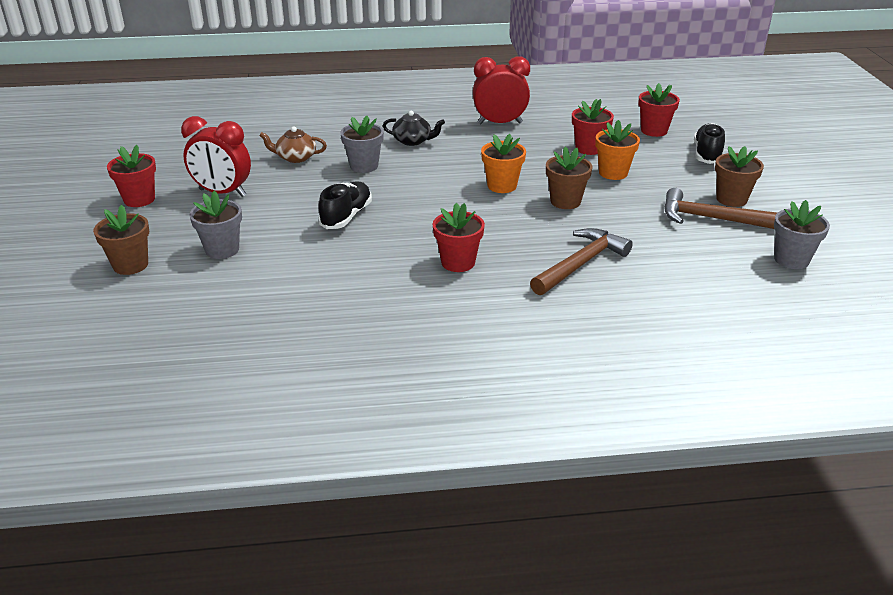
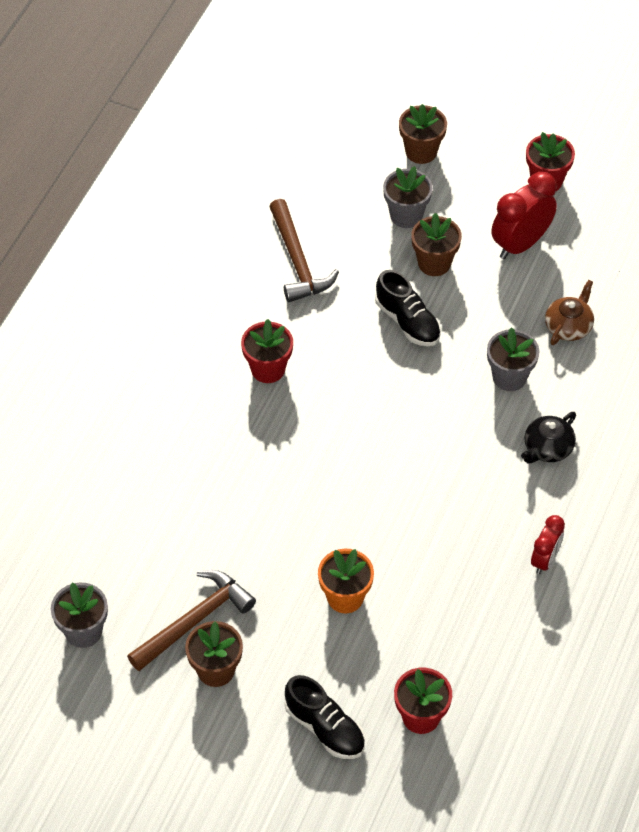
camera: 120 degrees right, 20 degrees up
red clock [473,56,530,124] -> red clock [531,515,565,574], size x0.60
orange flower pot [481,134,526,193] -> none
brown hammer [530,228,633,295] -> brown hammer moved to [269,199,339,302]
brown flower pot [546,147,592,209] -> brown flower pot moved to [411,213,462,276]
red flower pot [572,99,614,155] -> none

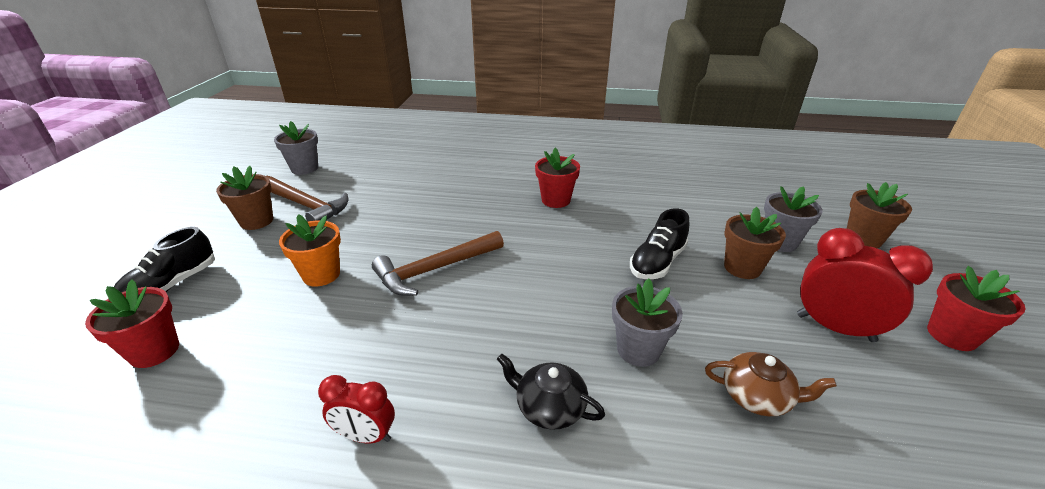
camera: 75 degrees right, 20 degrees down
brown hammer [269,199,339,302] -> brown hammer moved to [372,231,504,296]

